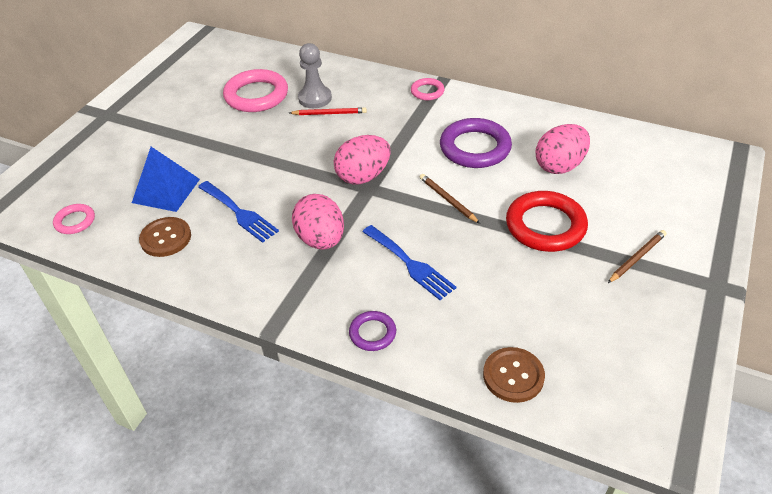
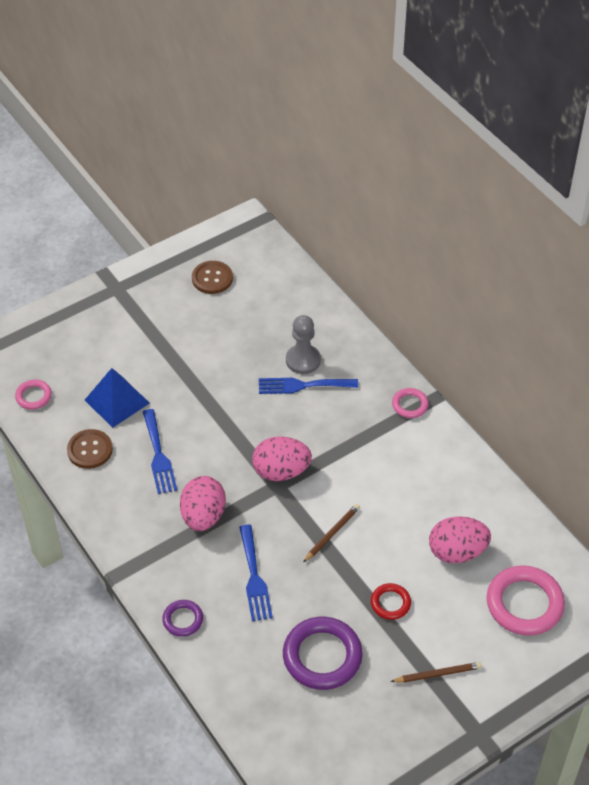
camera: 30 degrees right, 5 degrees up
pink ring [223,69,288,112] -> pink ring moved to [487,566,565,636]
red pencil [289,107,367,115] -> blue fork [259,378,358,394]
brown pencil [420,174,480,224] -> brown pencil turned 45 degrees clockwise [303,504,360,562]
purple ring [440,118,512,168] -> purple ring moved to [283,617,363,690]
brown button [483,347,545,403] -> brown button moved to [192,261,233,294]
red ring [506,191,588,252] -> red ring [371,583,411,620], size x0.52

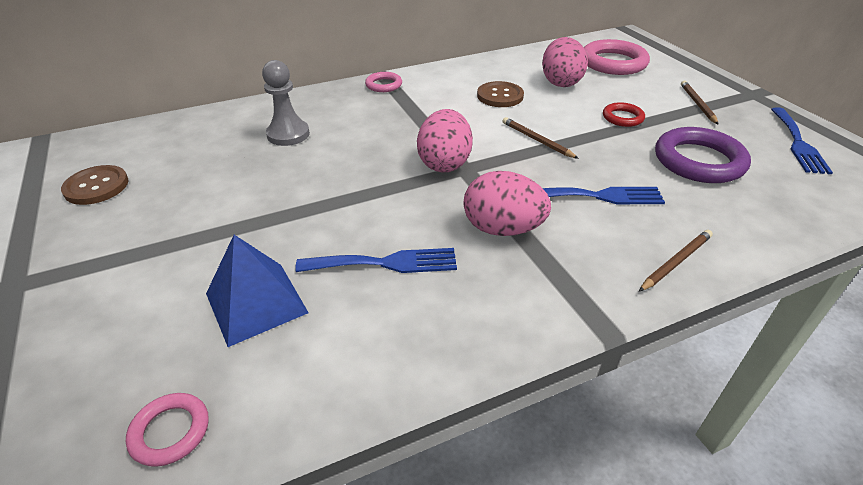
camera: 80 degrees left, 10 degrees down
brown button [67,429,113,469] -> brown button moved to [477,81,524,107]
purple ring [162,600,203,637] -> brown pencil [639,230,713,292]
blue fork [259,378,358,394] -> blue fork moved to [771,107,833,174]

